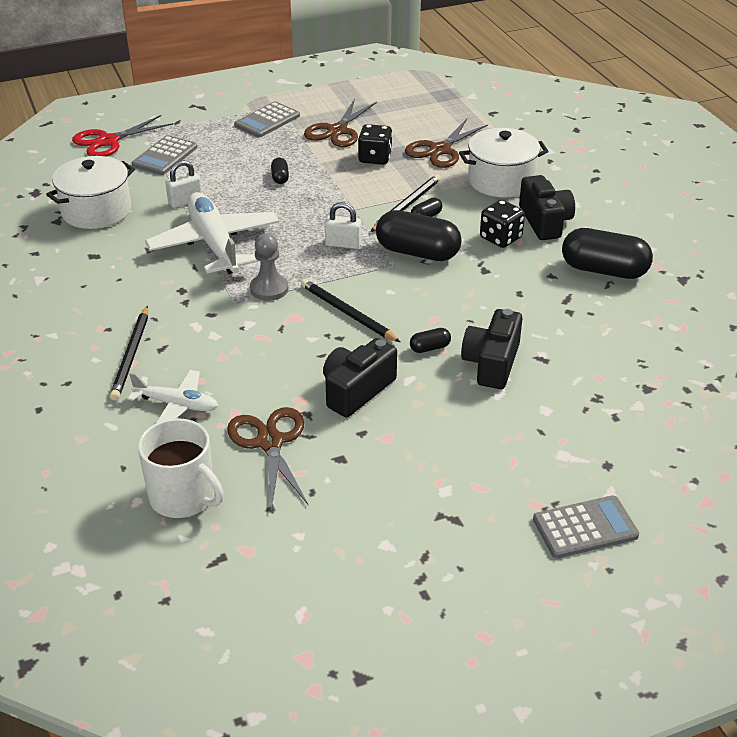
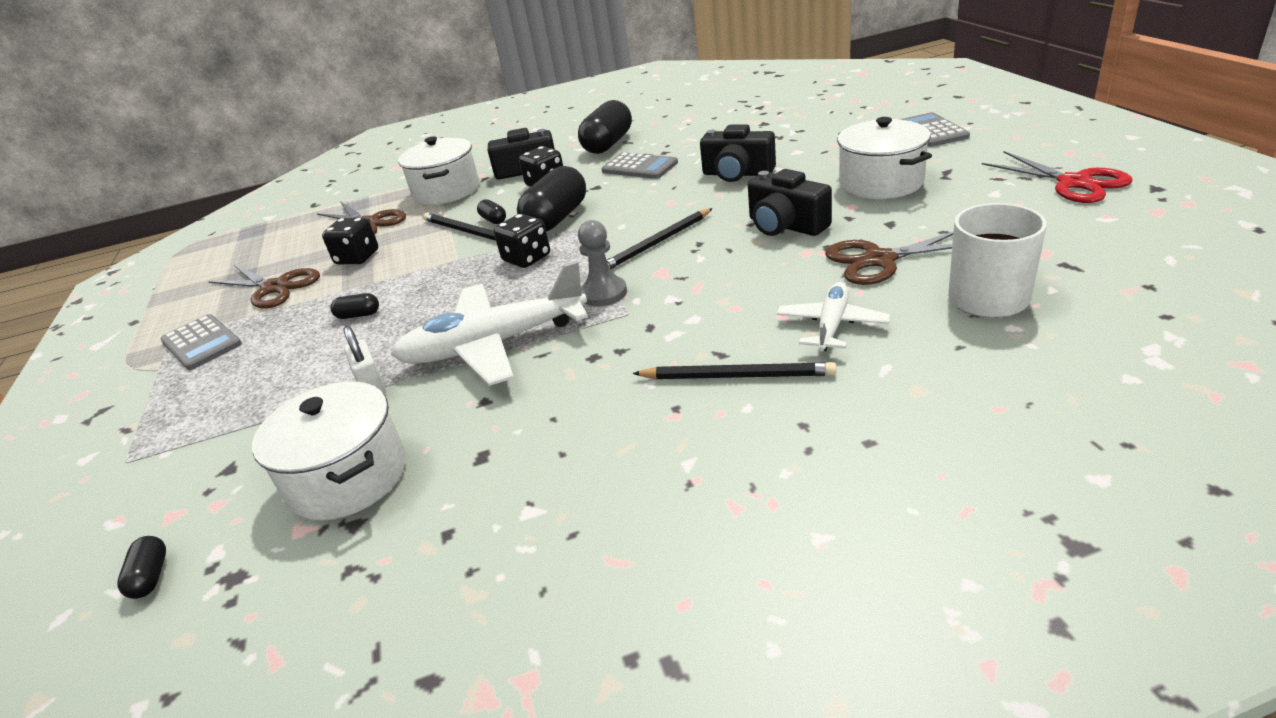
camera: 80 degrees left, 5 degrees down
red scissors [72,115,174,157] -> red scissors moved to [982,151,1132,203]
grey calculator [132,135,197,175] -> grey calculator moved to [602,152,678,179]
white padlock [325,202,361,249] -> black dice [494,214,550,268]
black capsule [410,328,451,353] -> black capsule moved to [117,536,166,599]
none -> white pot [837,117,932,199]

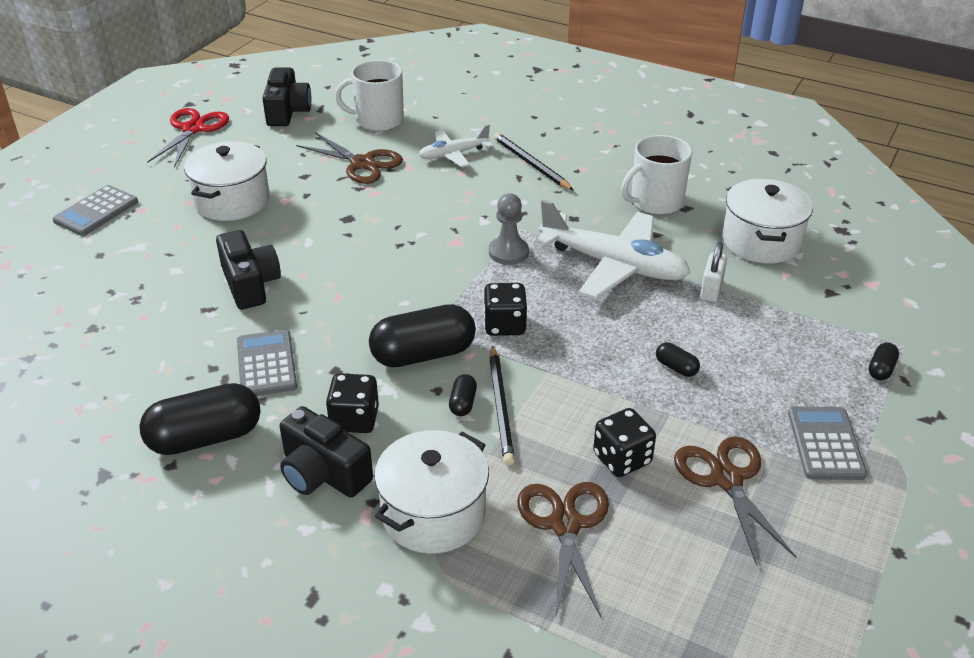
camera: 140 degrees left, 5 degrees up
black capsule [117,536,166,599] -> black capsule moved to [869,342,899,380]
black pencil [607,208,713,269] -> none
black camera [748,169,832,236] -> black camera moved to [262,68,312,126]
none -> white mug [621,135,692,215]

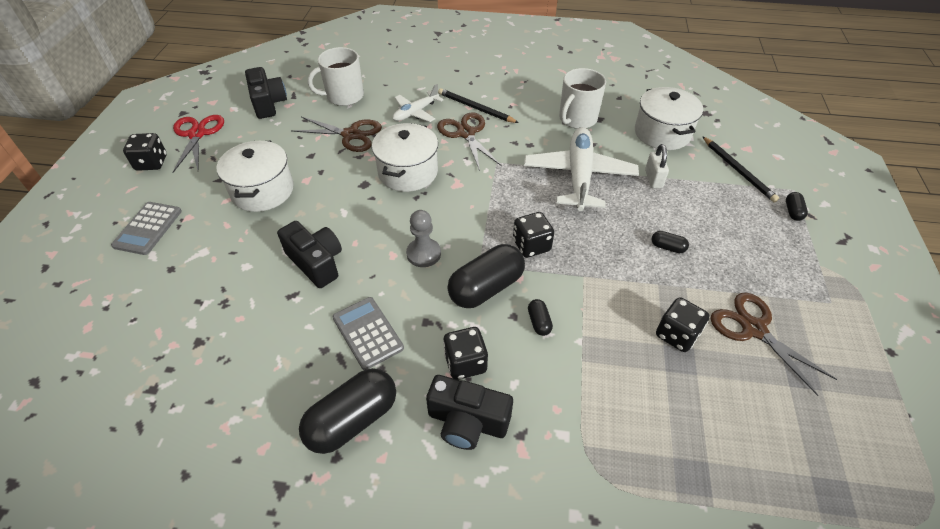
camera: 20 degrees left, 10 degrees up
white pot [374,430,489,554] -> white pot moved to [372,123,438,192]
grey pawn [489,194,529,265] -> grey pawn moved to [406,210,441,267]
black pencil [489,345,515,466] -> black pencil moved to [702,136,779,203]
brown scissors [517,482,609,617] -> brown scissors moved to [437,112,502,171]
white plane [533,199,691,299] -> white plane turned 90 degrees counterclockwise [524,127,639,211]
grey calculator [788,406,867,480] -> none
none -> black dice [123,133,167,171]

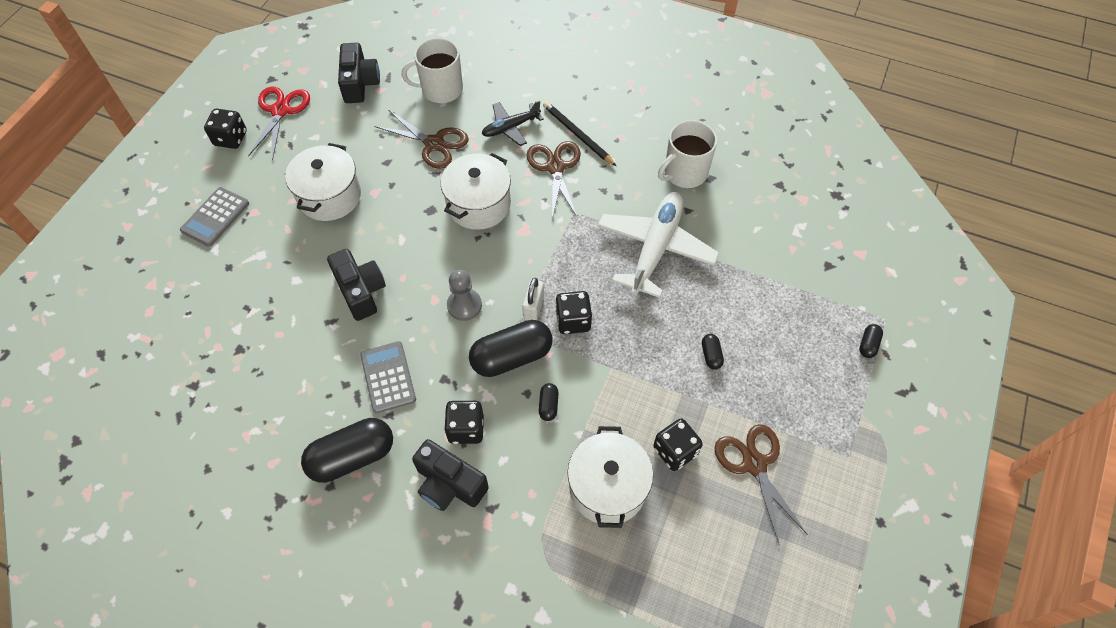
camera: 15 degrees right, 10 degrees up
white plane [393,84,444,122] -> black plane [482,100,544,146]
white pot [635,87,703,150] -> white pot moved to [568,426,653,528]
white padlock [645,144,669,188] -> white padlock moved to [522,278,544,321]
black capsule [652,231,689,253] -> black capsule turned 45 degrees clockwise [702,334,724,370]
black pencil [702,136,779,203] -> none

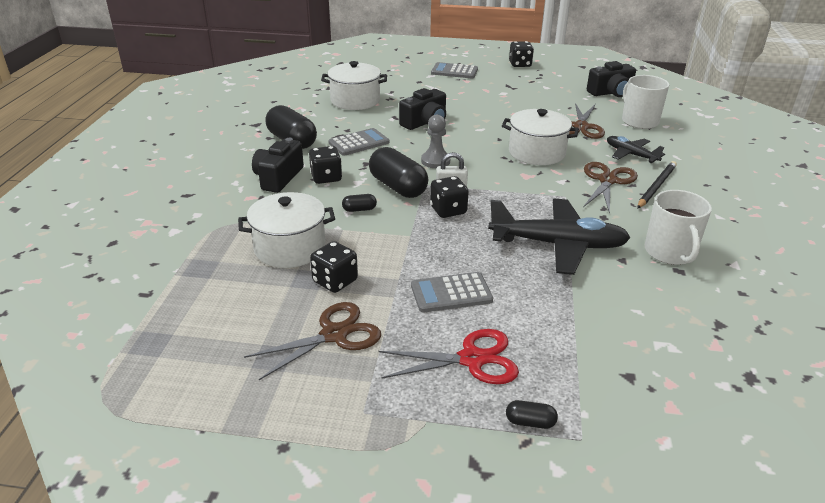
camera: 75 degrees right, 25 degrees down
red scissors [248,87,310,160] -> red scissors moved to [379,329,519,384]
white pot [285,143,361,221] -> white pot moved to [321,61,387,110]
brown scissors [526,141,581,219] -> brown scissors turned 45 degrees counterclockwise [583,162,638,214]
white plane [597,192,719,298] -> black plane [488,199,631,275]
white mug [658,121,717,188] -> white mug turned 135 degrees counterclockwise [645,190,712,265]
black capsule [702,334,724,370] -> grey calculator [411,272,493,313]

